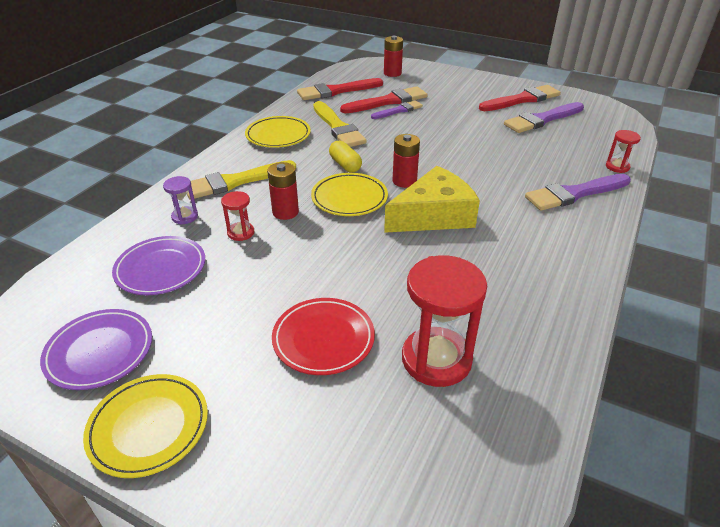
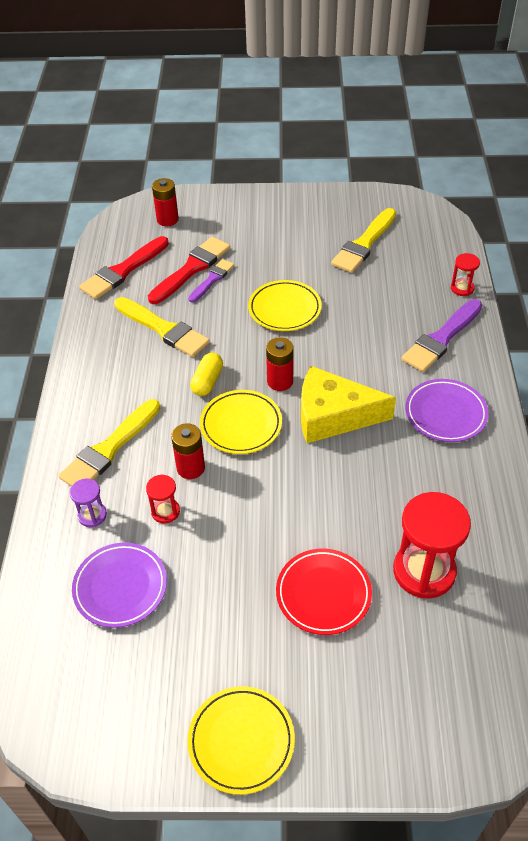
camera: 25 degrees left, 10 degrees up
purple plate [40,309,152,390] -> purple plate moved to [405,379,489,442]
yellow plate [245,116,311,148] -> yellow plate moved to [248,280,322,331]
yellow capsule [329,140,362,172] -> yellow capsule turned 75 degrees clockwise [190,353,223,396]
yellow cheese [384,166,480,233] -> yellow cheese turned 120 degrees counterclockwise [301,366,396,443]
red brush [479,85,561,111] -> none
purple brush [504,102,584,133] -> yellow brush [331,208,396,273]

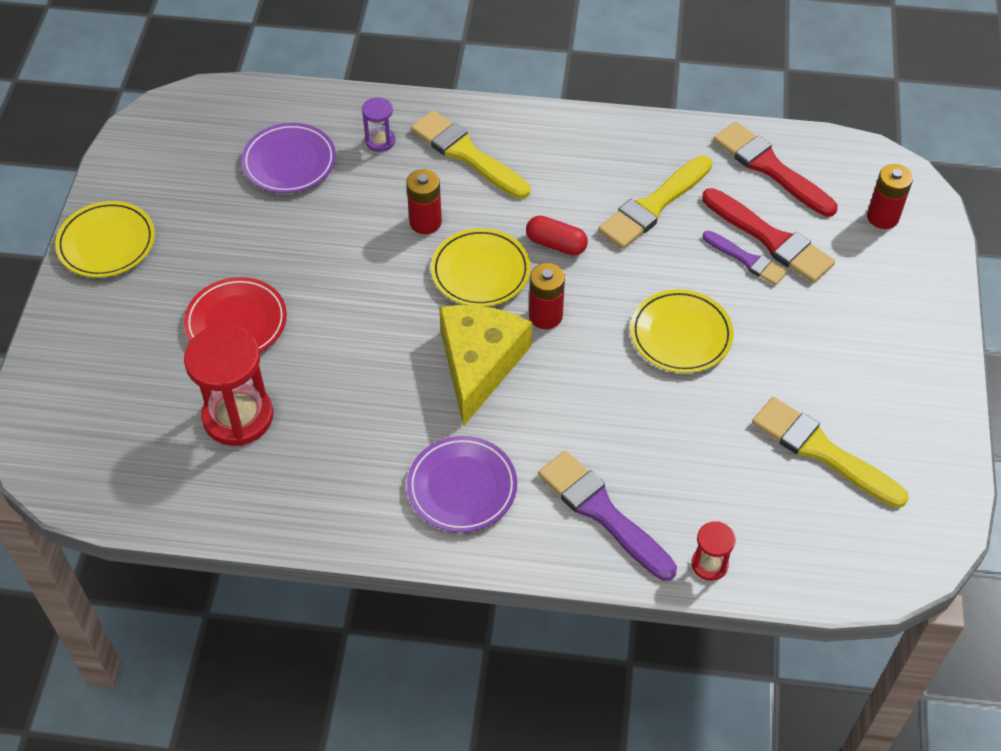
camera: 95 degrees right, 5 degrees up
red hourglass [146,474,180,524] -> none
yellow capsule [190,353,223,396] -> red capsule [526,216,588,255]

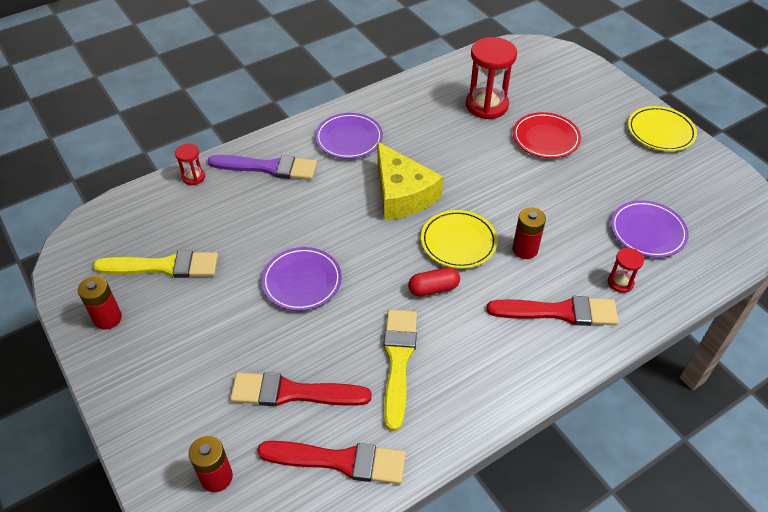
camera: 140 degrees right, 5 degrees down
purple hourglass [362,97,395,152] -> red hourglass [608,248,644,293]
yellow brush [411,110,530,199] -> red brush [487,296,618,326]
red battery [529,263,565,329] -> red battery moved to [78,276,122,330]
yellow plate [630,289,734,373] -> purple plate [261,247,342,311]
purple brush [703,231,787,285] -> none

